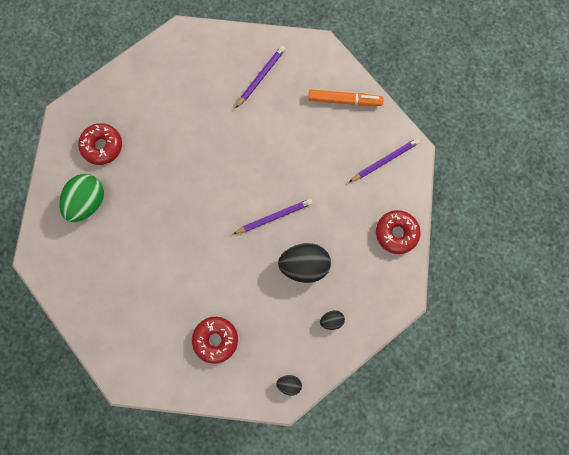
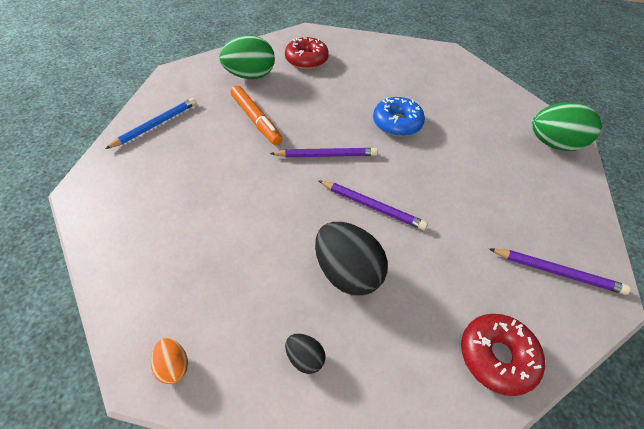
camera: 50 degrees right, 25 degrees down
red donut [192,317,238,364] -> none
purple pencil [236,46,285,108] -> purple pencil moved to [270,148,378,157]
black egg [276,375,302,396] -> orange egg [151,338,188,384]
orange marker [308,90,384,106] -> orange marker moved to [230,85,282,145]
none -> blue pencil [105,98,197,149]
none -> blue donut [373,97,425,137]
none -> green egg [532,102,602,151]

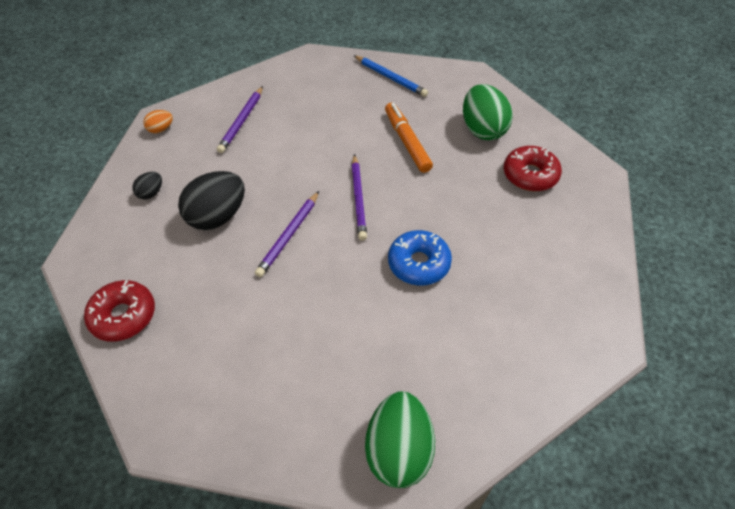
camera: 90 degrees right, 0 degrees up
orange marker [230,85,282,145] -> orange marker turned 105 degrees clockwise [385,103,433,173]
purple pencil [489,249,631,295] -> purple pencil moved to [217,86,263,153]

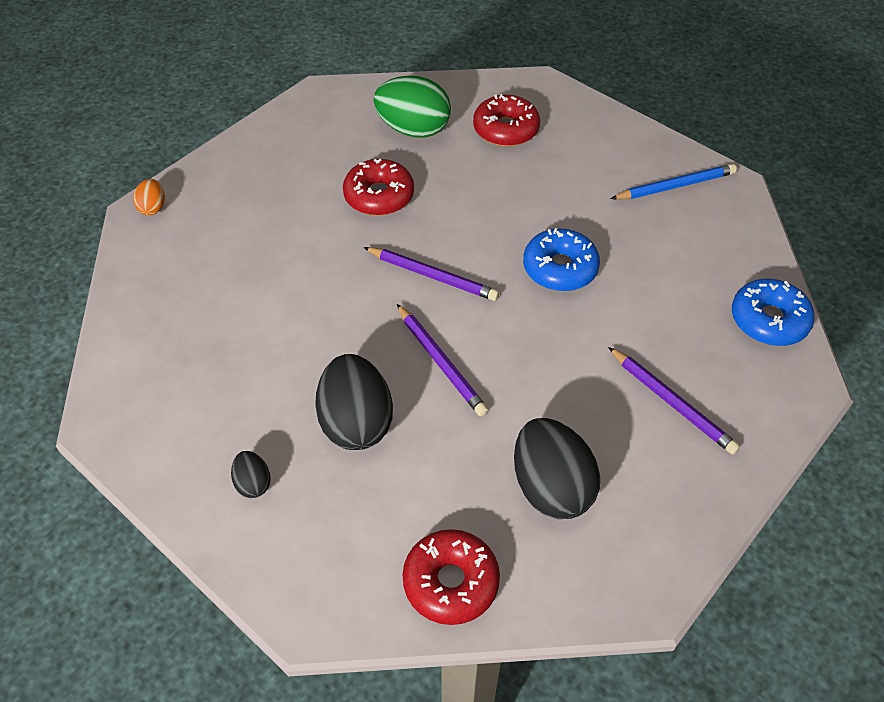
camera: 60 degrees left, 0 degrees up
orange egg [143,110,173,133] -> orange egg moved to [133,179,165,215]
purple pencil [217,86,263,153] -> purple pencil moved to [608,347,740,455]
blue pencil [353,55,428,97] -> blue pencil moved to [610,164,737,200]
green egg [365,391,435,488] -> none
orange marker [385,103,433,173] -> red donut [343,159,414,216]
none -> black egg [514,418,600,519]
none -> blue donut [732,278,815,346]

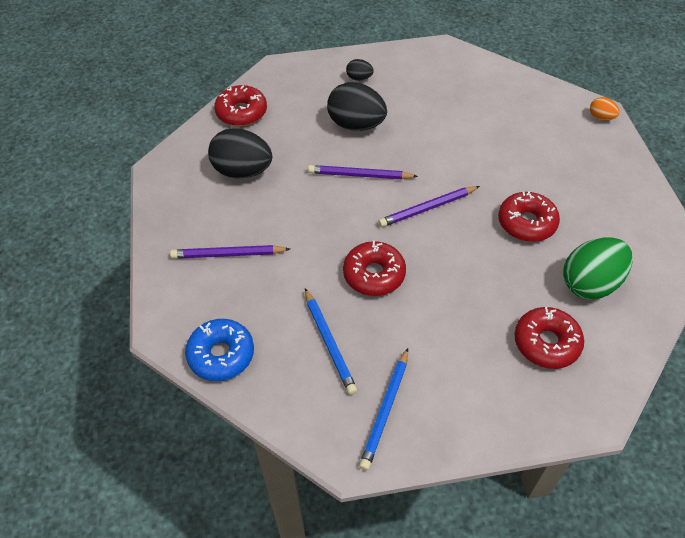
camera: 130 degrees right, 0 degrees up
blue donut [523,228,600,291] -> red donut [343,241,406,296]
none -> blue pencil [305,288,357,395]

